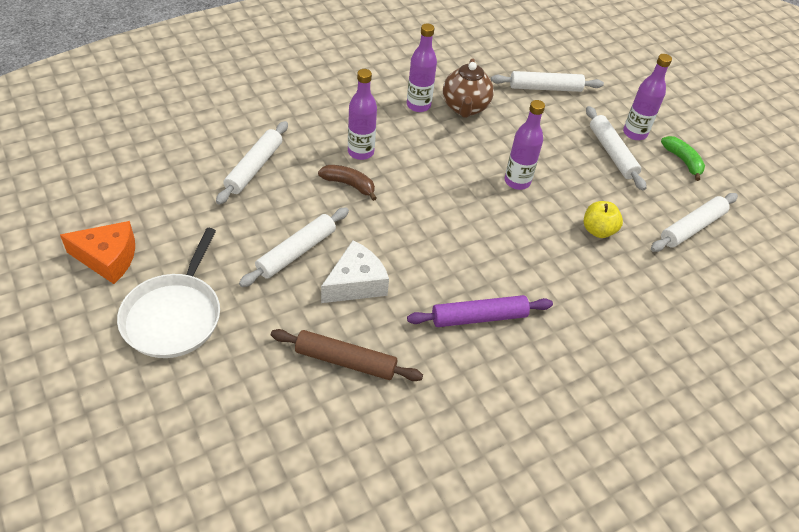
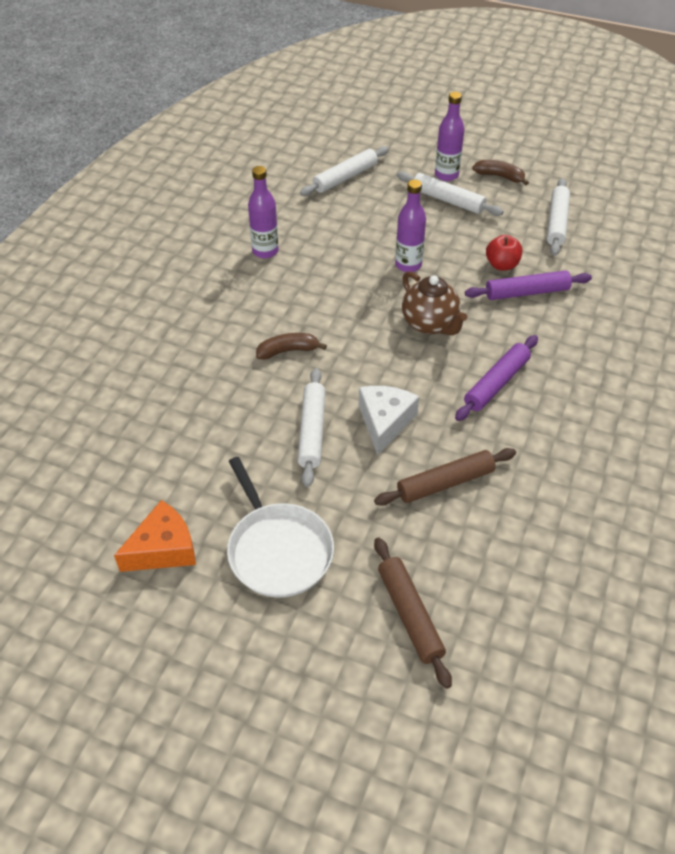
camera: 35 degrees left, 0 degrees up
white rolling pin [216,121,288,205] -> none
purple bottle [348,69,377,160] -> none
brown teapot [443,58,494,118] -> brown teapot moved to [402,271,467,335]
yellow apple [584,201,623,238] -> red apple [486,235,522,271]
green banana [661,136,705,181] -> brown banana [472,160,529,186]
none -> brown rolling pin [374,537,452,689]
none -> purple rolling pin [465,270,592,300]

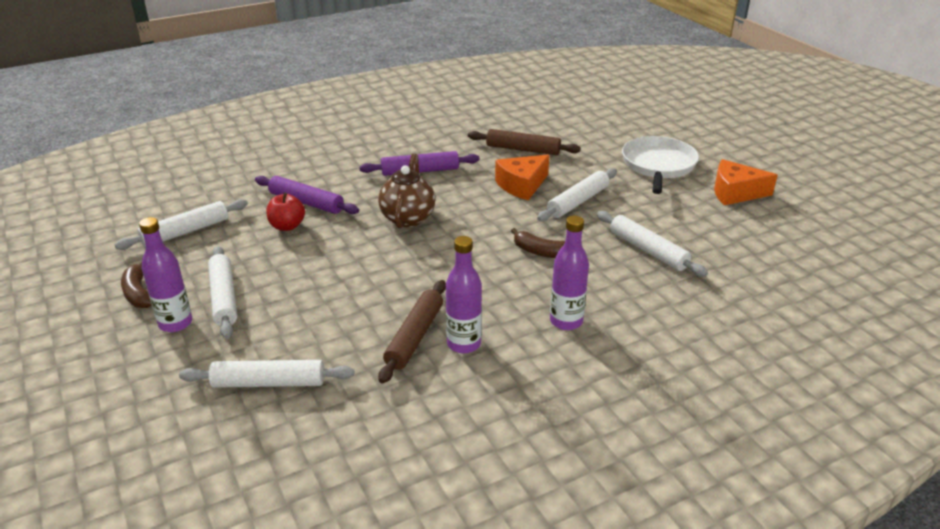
camera: 140 degrees left, 15 degrees down
white cheese [359,386,419,455] -> orange cheese [495,155,549,200]
brown rolling pin [374,537,452,689] -> brown rolling pin moved to [378,280,446,383]
purple bottle [395,179,426,272] -> purple bottle moved to [550,216,589,330]
none -> white rolling pin [597,211,708,277]

